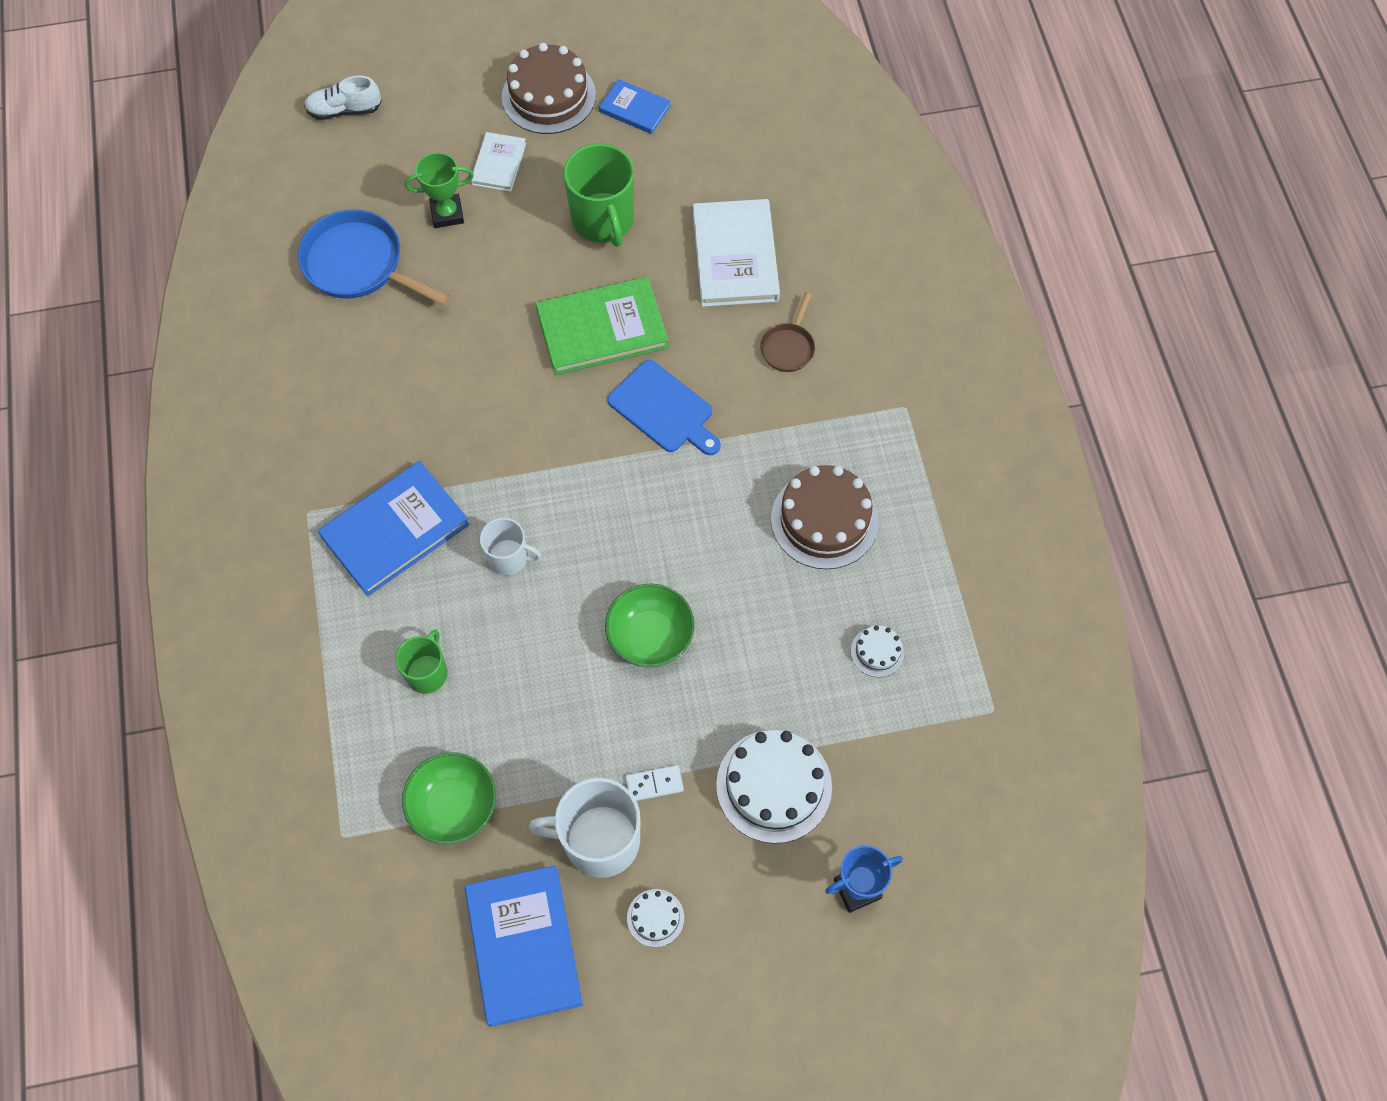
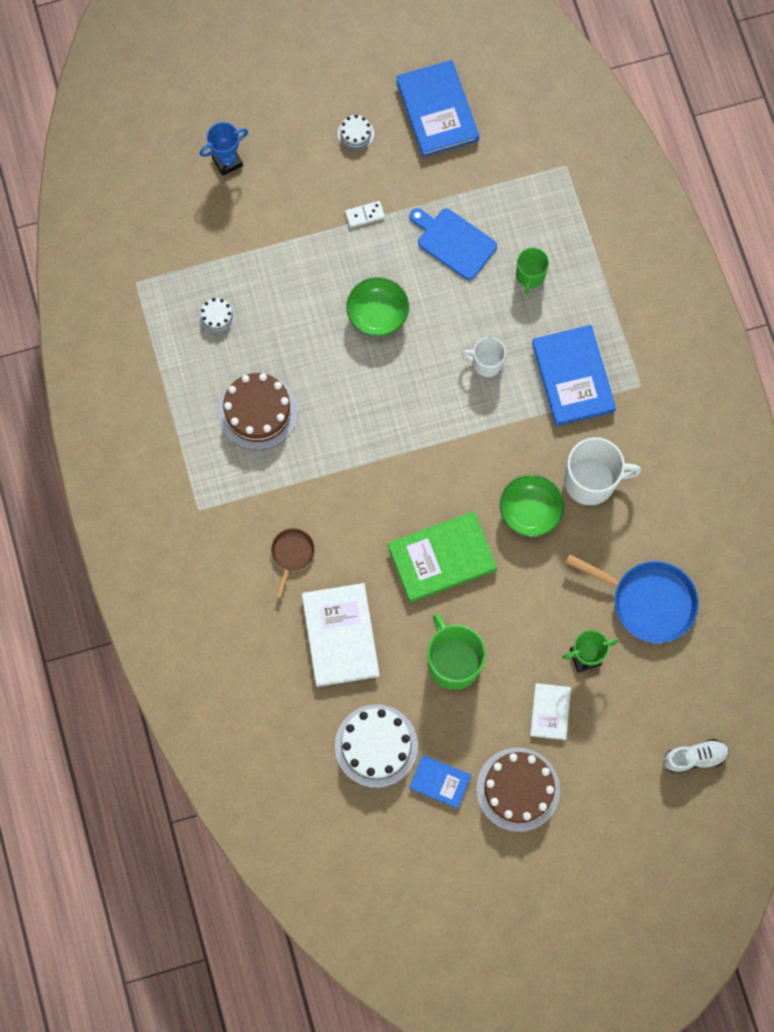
camera: 175 degrees right, 10 degrees up
blue book [318,461,469,596] -> blue book turned 60 degrees counterclockwise [532,325,616,426]
green bowl [402,752,496,844] -> green bowl moved to [500,475,564,537]
white mug [529,778,640,878] -> white mug moved to [564,437,641,505]
blue cutting board [607,360,721,455] -> blue cutting board moved to [409,208,497,280]
white cake [716,730,832,844] -> white cake moved to [335,704,418,788]

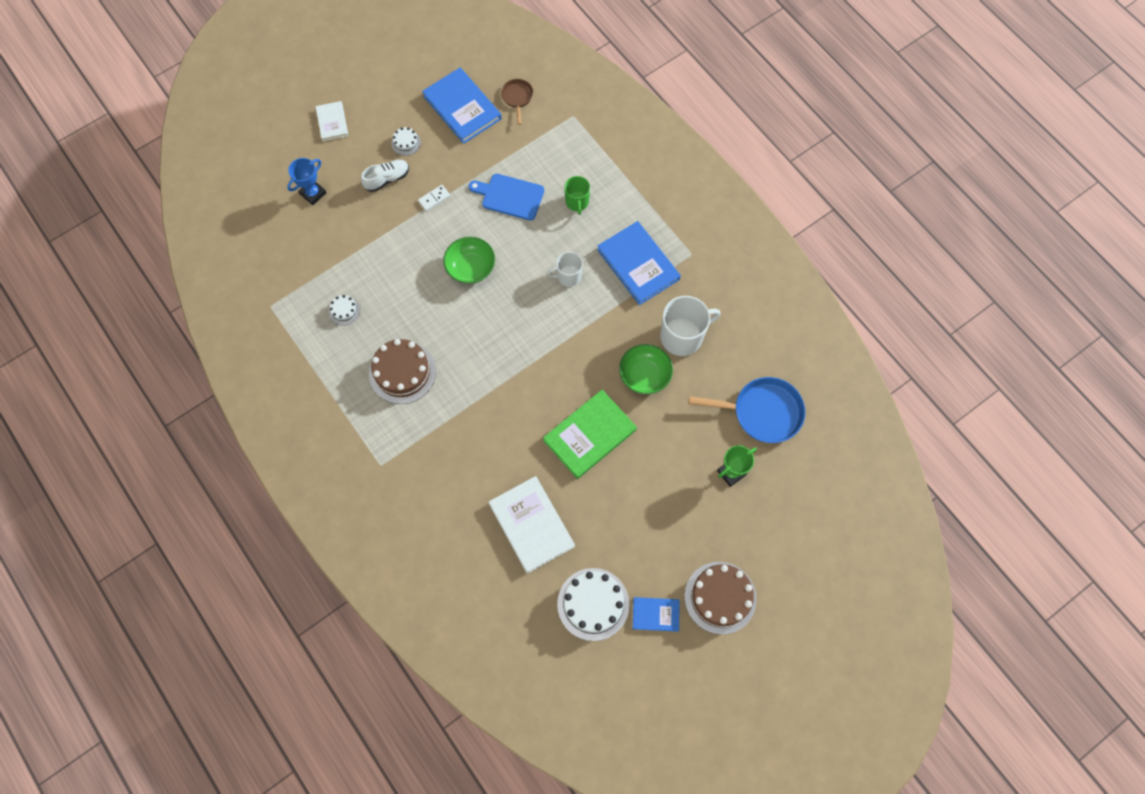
camera: 20 degrees left, 5 degrees down
brown pan [271,528,315,598] -> brown pan moved to [501,79,533,125]
green mug [427,614,486,690] -> none
white book [530,683,571,740] -> white book moved to [316,101,348,141]
white shoe [663,739,729,774] -> white shoe moved to [361,160,409,192]

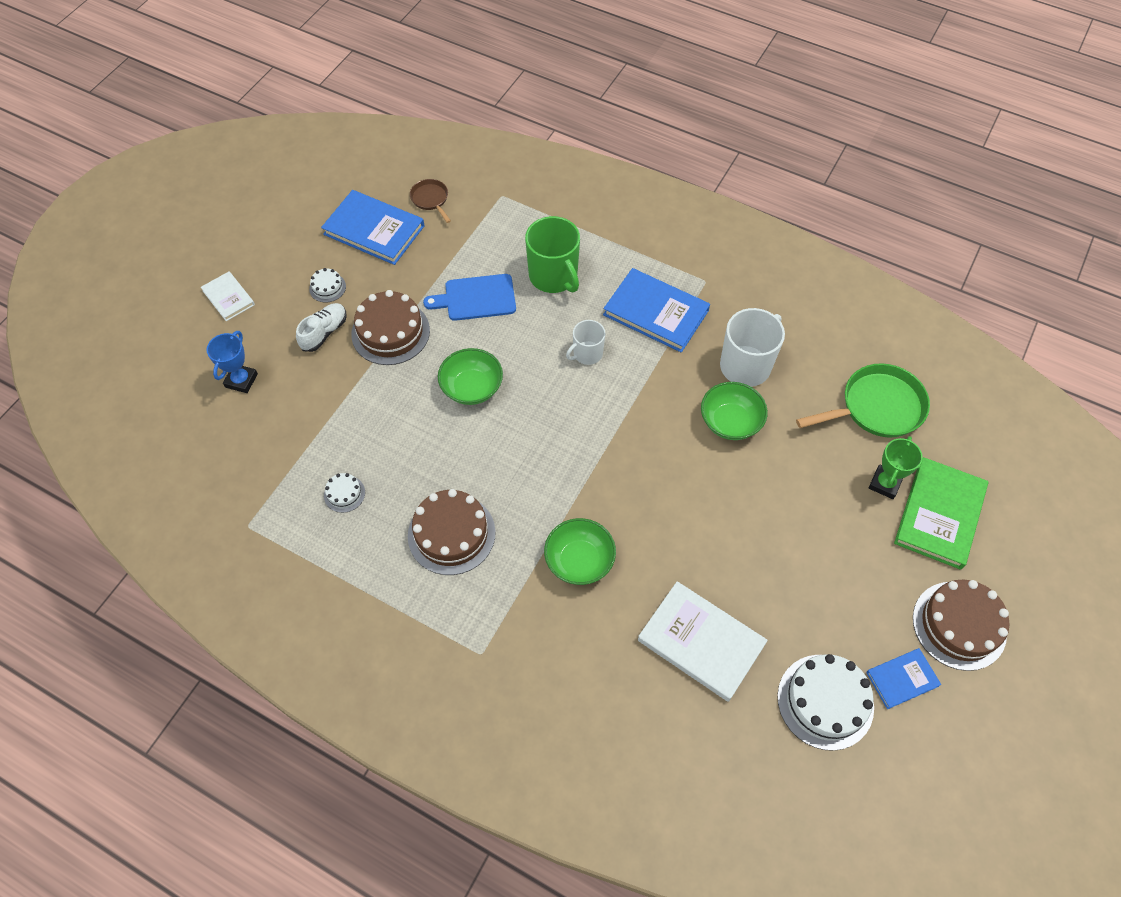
camera: 25 degrees left, 10 degrees down
white domino [418,185,450,211] -> brown cake [351,290,430,365]
green book [543,390,637,479] -> green book moved to [894,457,988,570]
green mug [564,176,590,215] -> green mug [525,216,580,293], size x1.72
blue pan [689,377,805,443] -> green pan [796,363,930,438]
none -> green bowl [544,518,616,585]

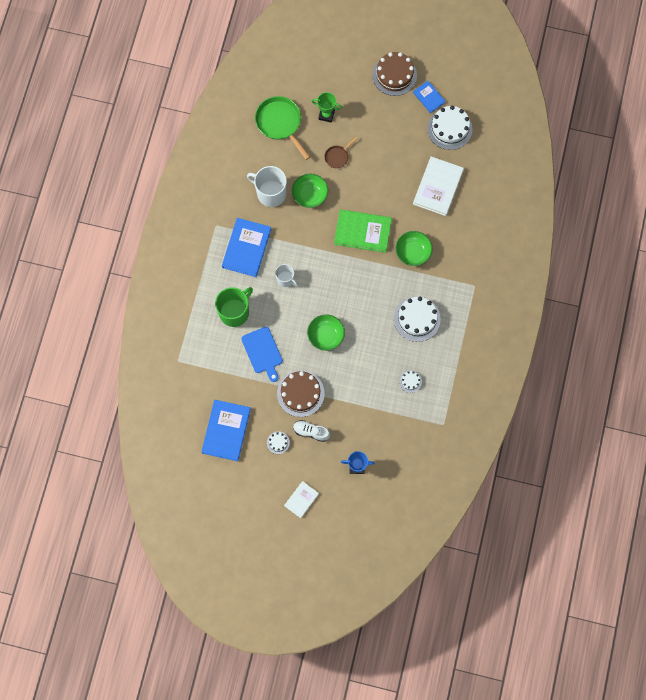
camera: 105 degrees left, 15 degrees up
brown cake [408,489,496,575] -> white cake [394,296,441,342]
brown pan [410,179,451,223] -> brown pan moved to [324,137,358,168]
green book [894,457,988,570] -> green book moved to [334,209,392,253]

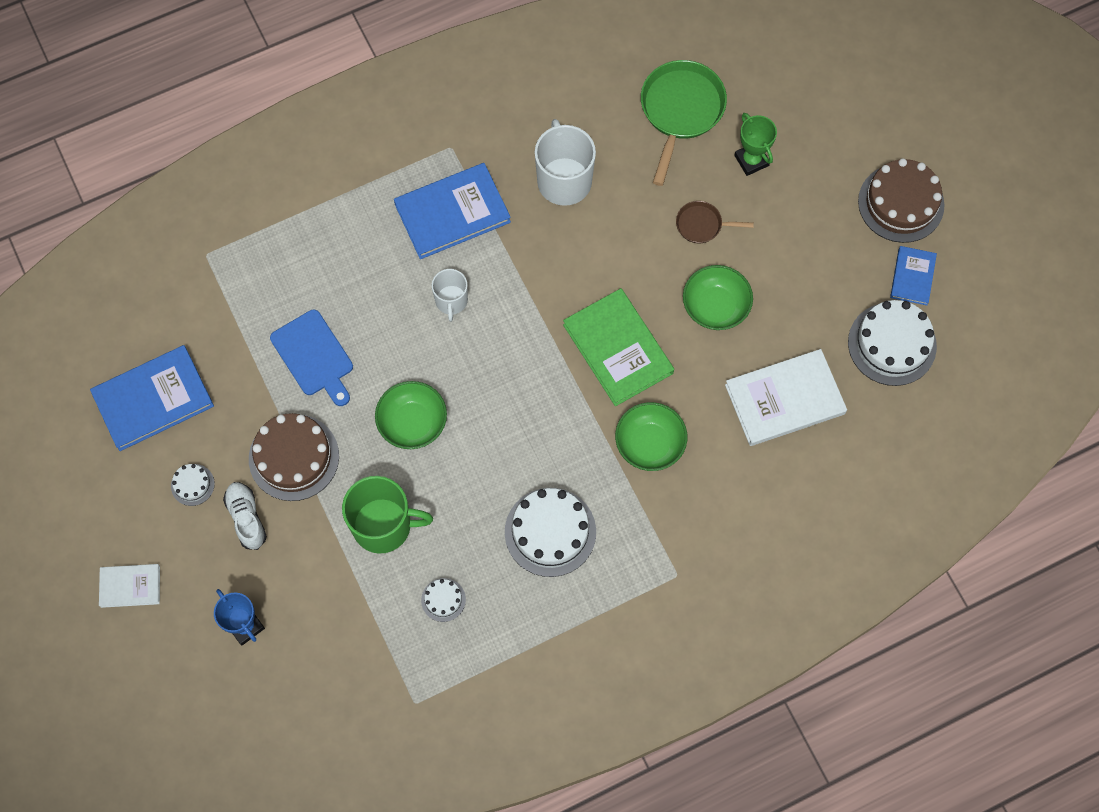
camera: 50 degrees right, 5 degrees down
green mug [215,287,253,327] -> green mug moved to [342,476,433,554]
blue cutting board [241,327,283,382] -> blue cutting board turned 60 degrees counterclockwise [270,310,353,406]
green bowl [292,173,328,208] -> green bowl moved to [683,265,753,330]

